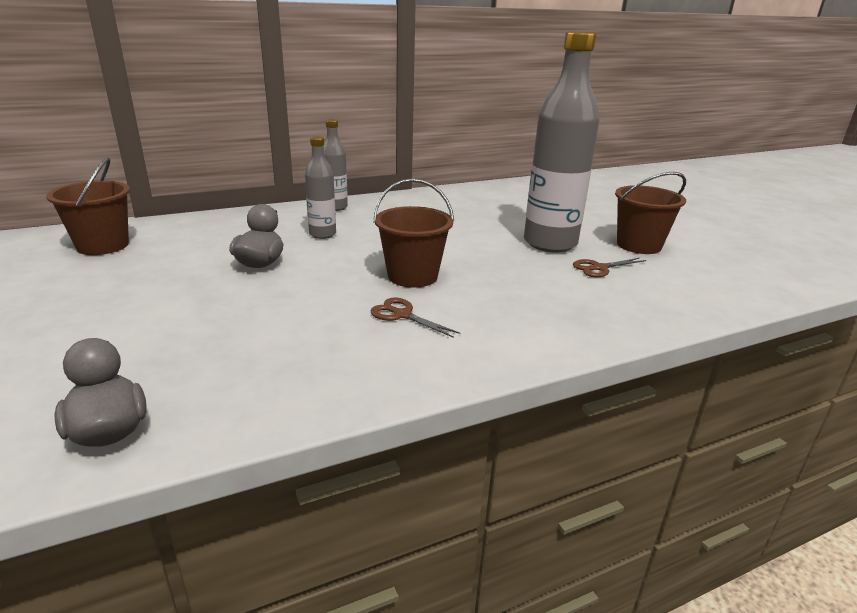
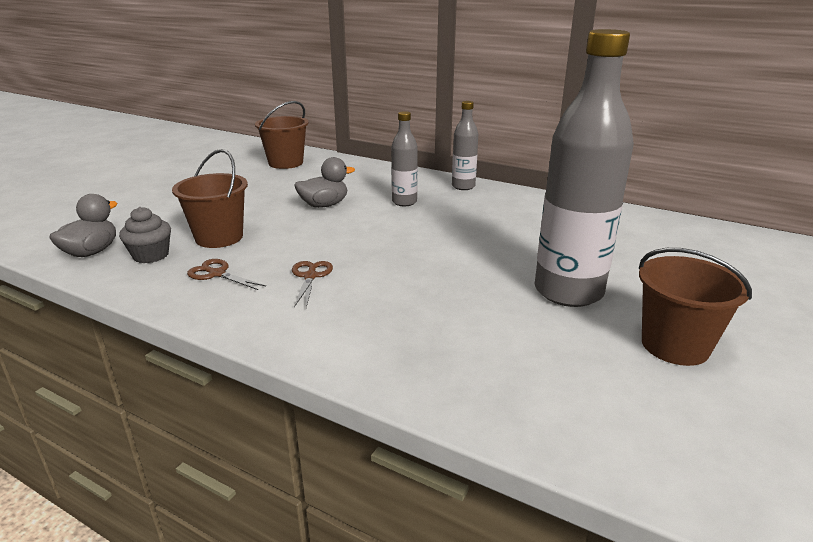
camera: 55 degrees right, 0 degrees up
brown bucket [373,178,454,288] -> brown bucket moved to [172,149,248,248]
brown scissors [573,258,646,277] -> brown scissors moved to [187,259,266,290]
none -> grey cupcake [119,207,171,263]

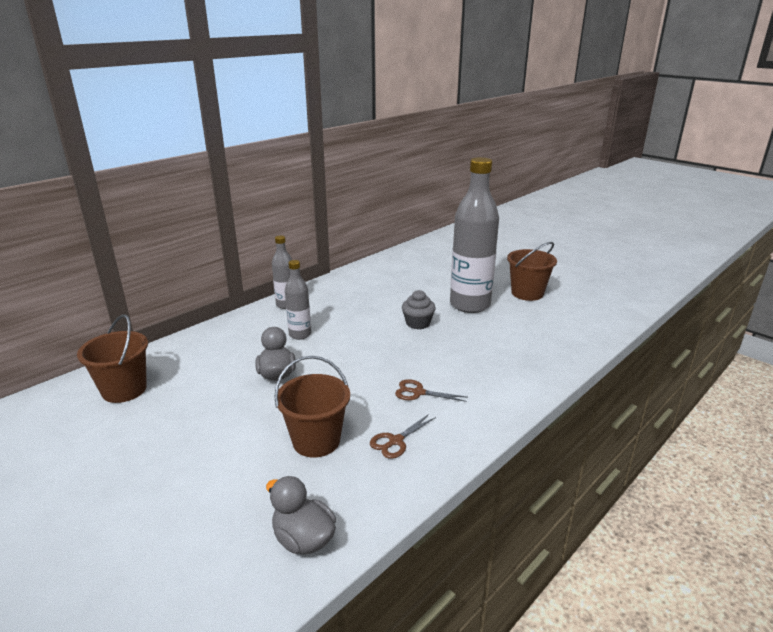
camera: 75 degrees left, 0 degrees up
grey cupcake [119,207,171,263] -> grey cupcake moved to [402,290,436,329]

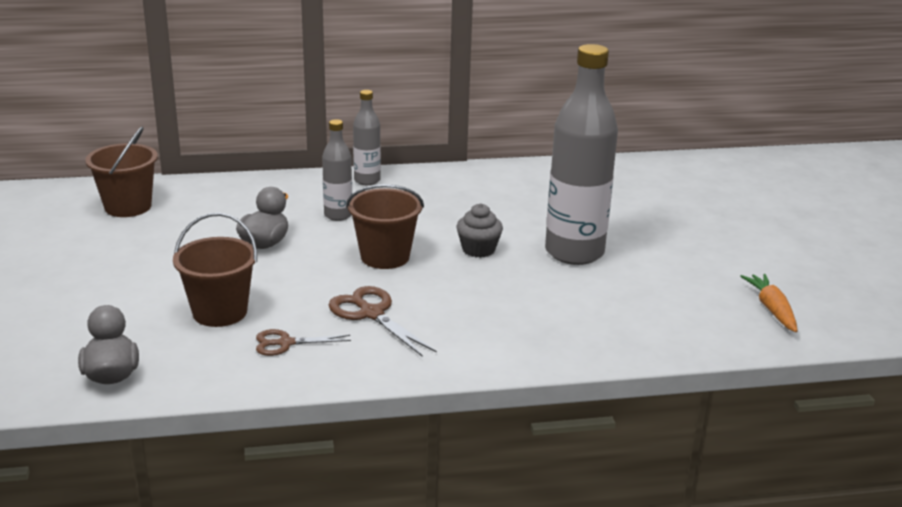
camera: 35 degrees right, 0 degrees up
brown scissors [395,379,467,402] -> brown scissors [328,286,437,357], size x1.53
brown bucket [507,242,557,301] -> brown bucket moved to [346,184,424,269]
none -> orange carrot [740,274,797,332]

